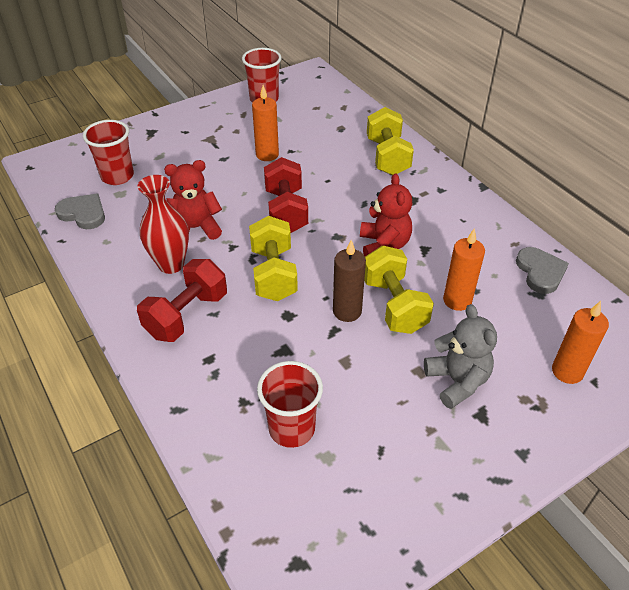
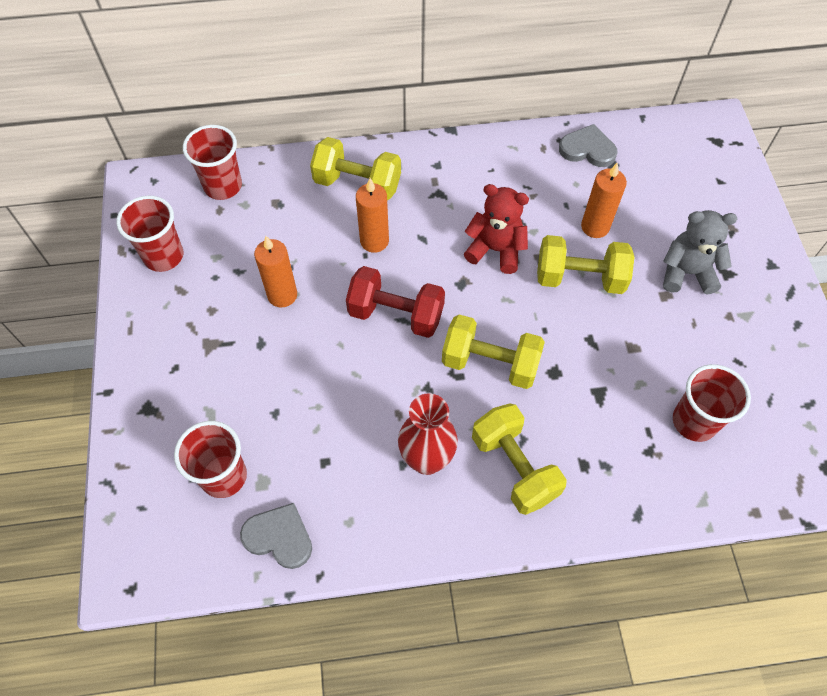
camera: 65 degrees left, 15 degrees up
grey heart [55,194,105,229] -> grey heart turned 60 degrees clockwise [240,503,312,569]
red dumbbell [137,259,227,342] -> yellow dumbbell [472,403,567,515]
red teddy bear [164,160,222,240] -> none
brown candle [333,240,366,322] -> none
orange candle [552,301,609,384] -> orange candle moved to [356,178,389,253]
none -> red cup [183,125,242,200]

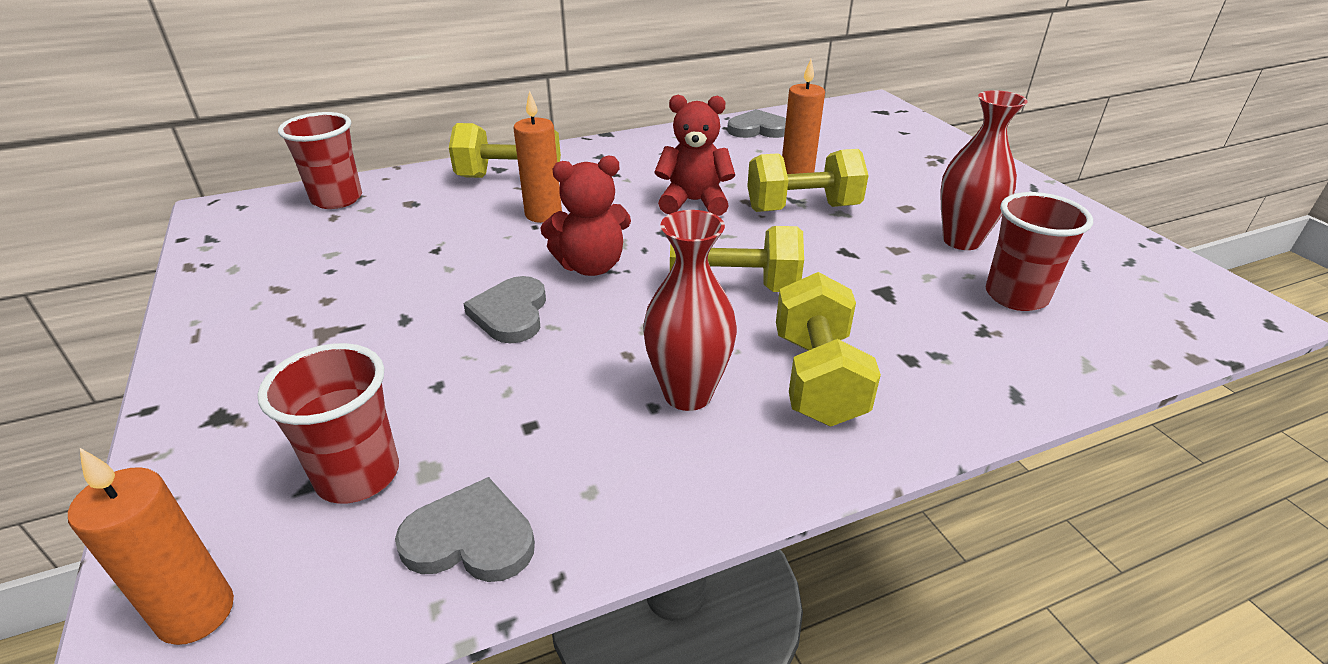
camera: 15 degrees left, 25 degrees down
red cup [116,196,183,272] -> none
orange candle [254,236,297,307] -> orange candle moved to [68,448,234,645]
red dumbbell [346,266,445,338] -> red teddy bear [540,156,631,276]
yellow dumbbell [472,403,567,515] -> yellow dumbbell turned 45 degrees clockwise [776,272,881,426]
grey teddy bear [663,210,737,294] -> none
none -> grey heart [463,276,546,343]
none -> red vase [940,90,1028,250]

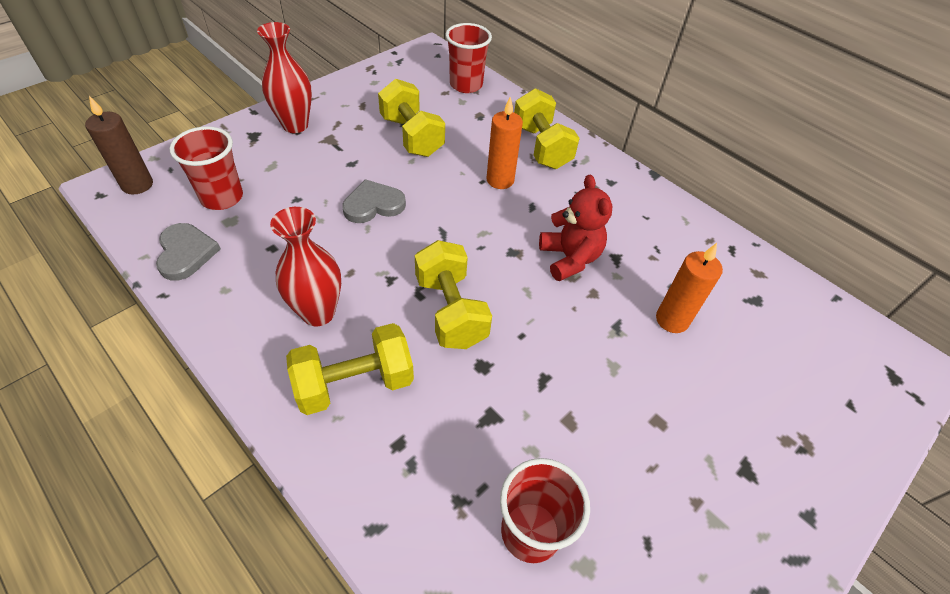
camera: 65 degrees right, 15 degrees up
orange candle [68,448,234,645] -> brown candle [85,96,153,194]
red teddy bear [540,156,631,276] -> none
grey heart [727,109,786,138] -> none
yellow dumbbell [747,149,869,212] -> yellow dumbbell moved to [378,79,445,157]
red vase [940,90,1028,250] -> red vase moved to [257,22,312,133]

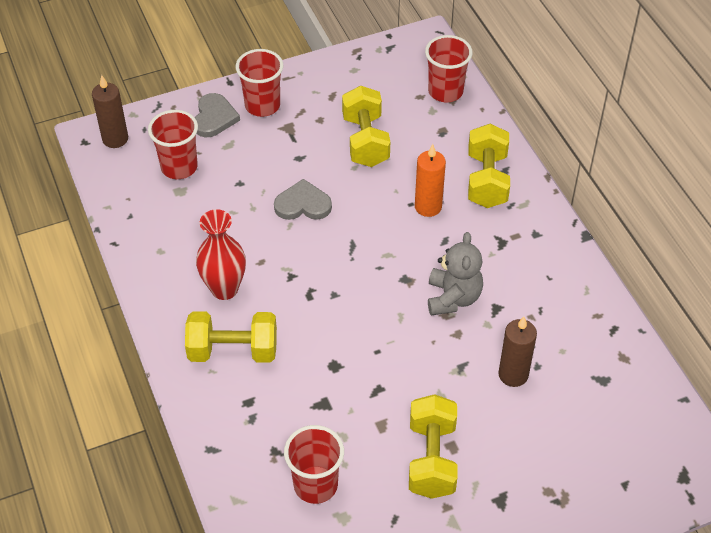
camera: 25 degrees right, 0 degrees up
grey heart [156,223,221,281] -> grey heart moved to [195,93,240,137]
red vase [257,22,312,133] -> red cup [236,49,283,117]
yellow dumbbell [415,240,492,349] -> yellow dumbbell moved to [409,394,457,499]
red teddy bear [539,175,612,281] -> grey teddy bear [428,232,483,315]
orange candle [656,243,723,333] -> brown candle [498,316,537,387]

